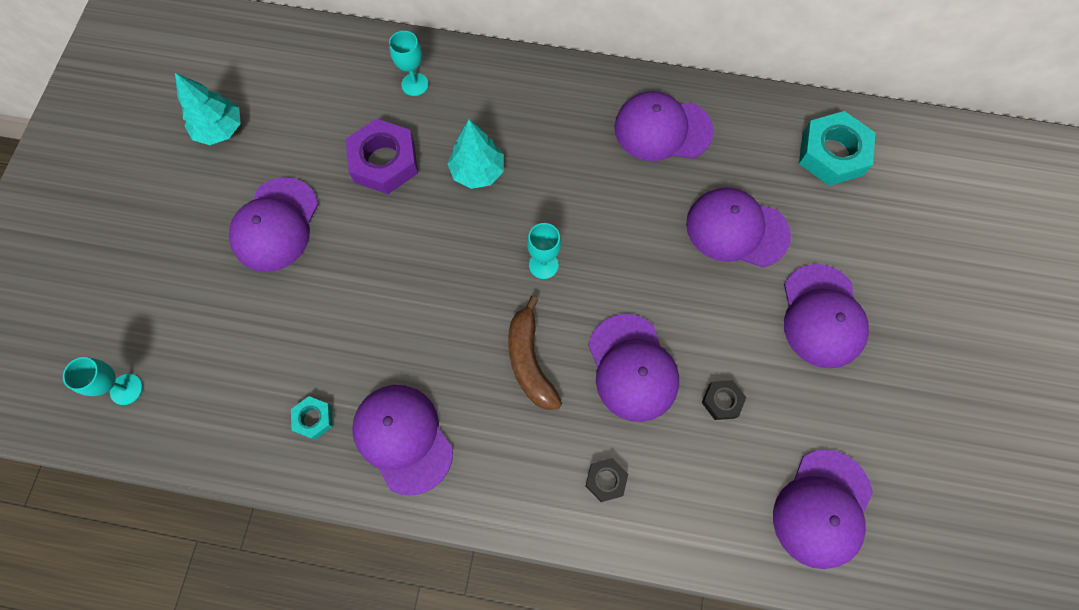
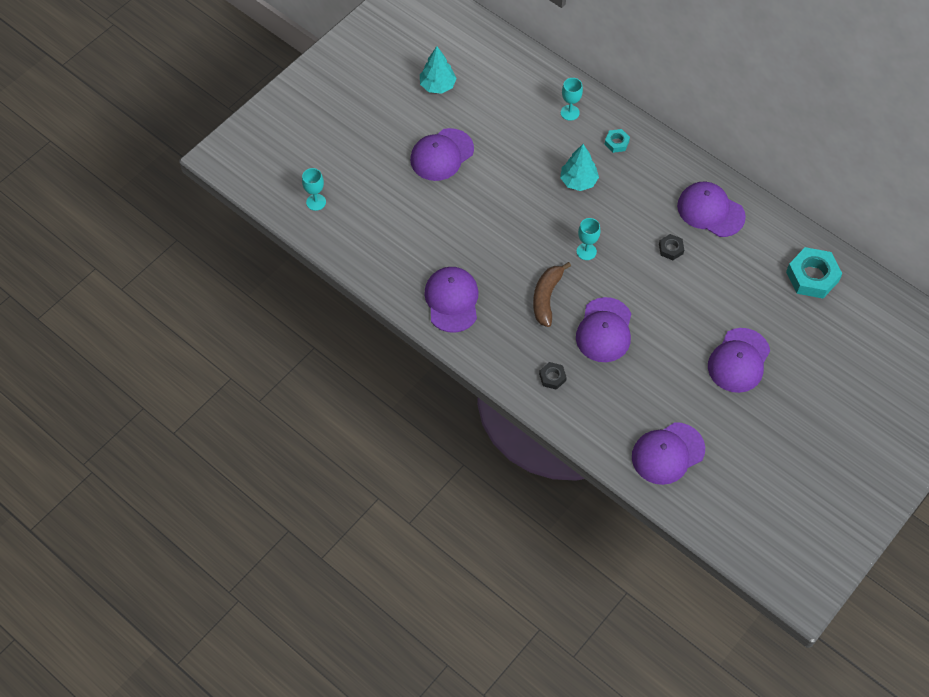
camera: 30 degrees right, 10 degrees down
turquoise nut [291,396,333,440] -> turquoise nut moved to [604,129,630,153]
purple nut [346,118,418,194] -> none
purple cap [686,187,791,268] -> none
black nut [702,380,746,420] -> black nut moved to [659,234,684,260]

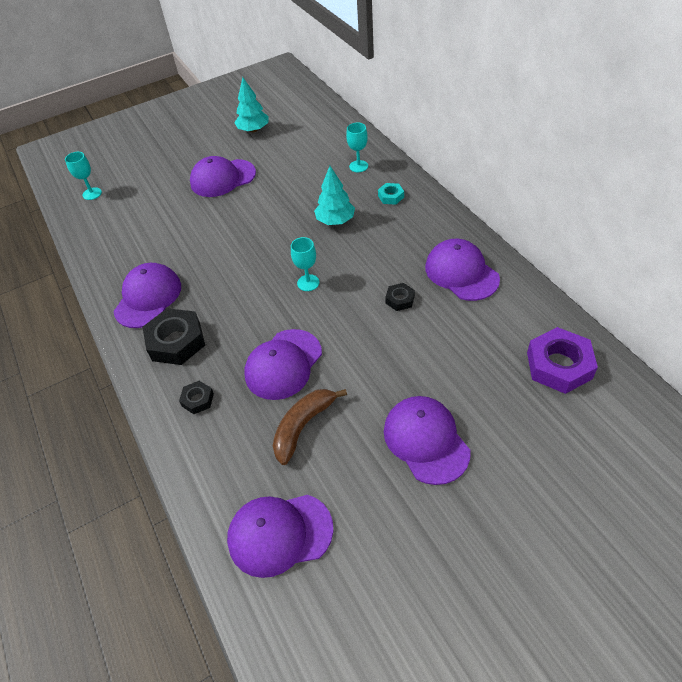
camera: 25 degrees right, 10 degrees down
brown banana [533,262,571,327] -> brown banana moved to [273,389,347,465]
purple cap [708,328,770,393] -> purple cap turned 105 degrees clockwise [384,396,471,485]
turquoise nut [786,247,842,298] -> purple nut [527,327,598,394]
none -> black nut [142,308,205,365]

